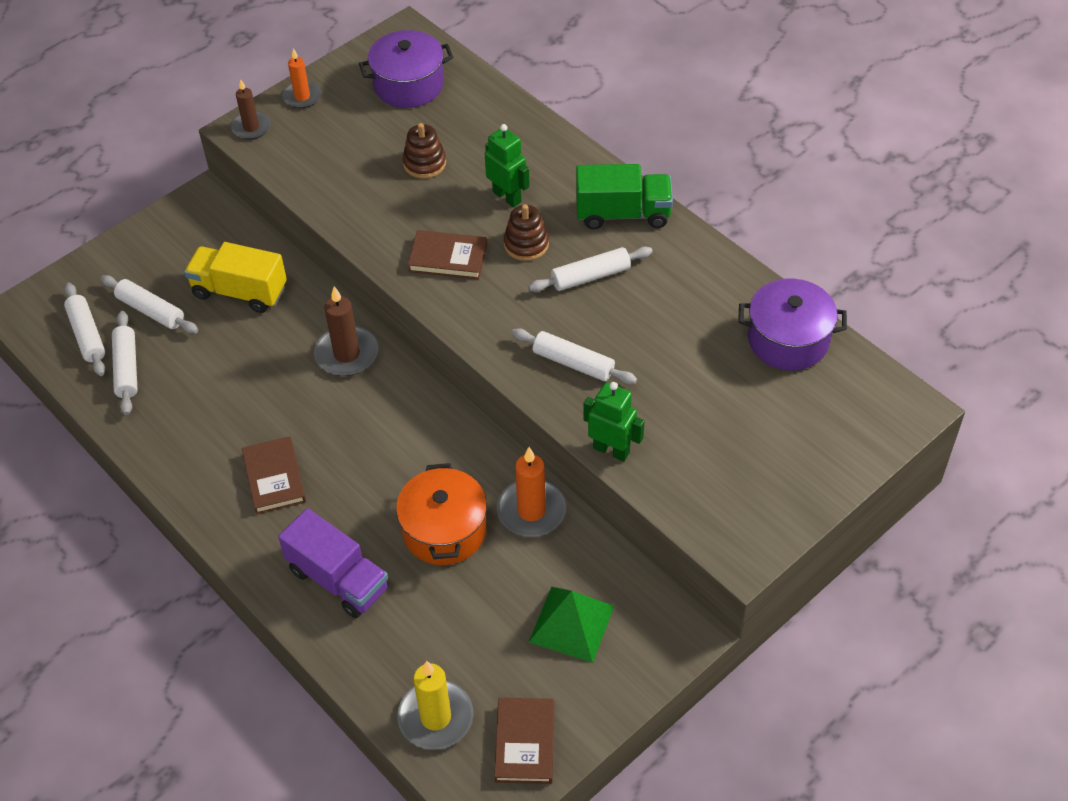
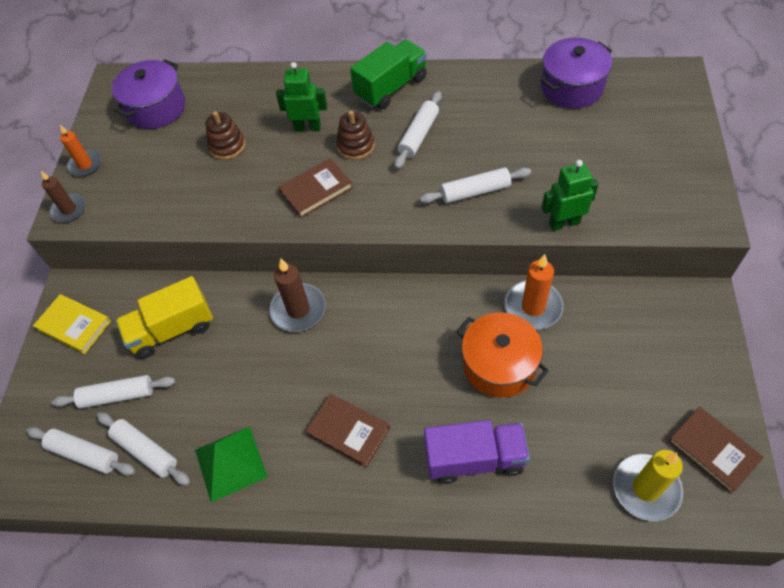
camera: 40 degrees left, 5 degrees up
green pyramid [529,587,614,663] -> green pyramid moved to [195,426,268,502]
none -> yellow book [33,294,111,354]

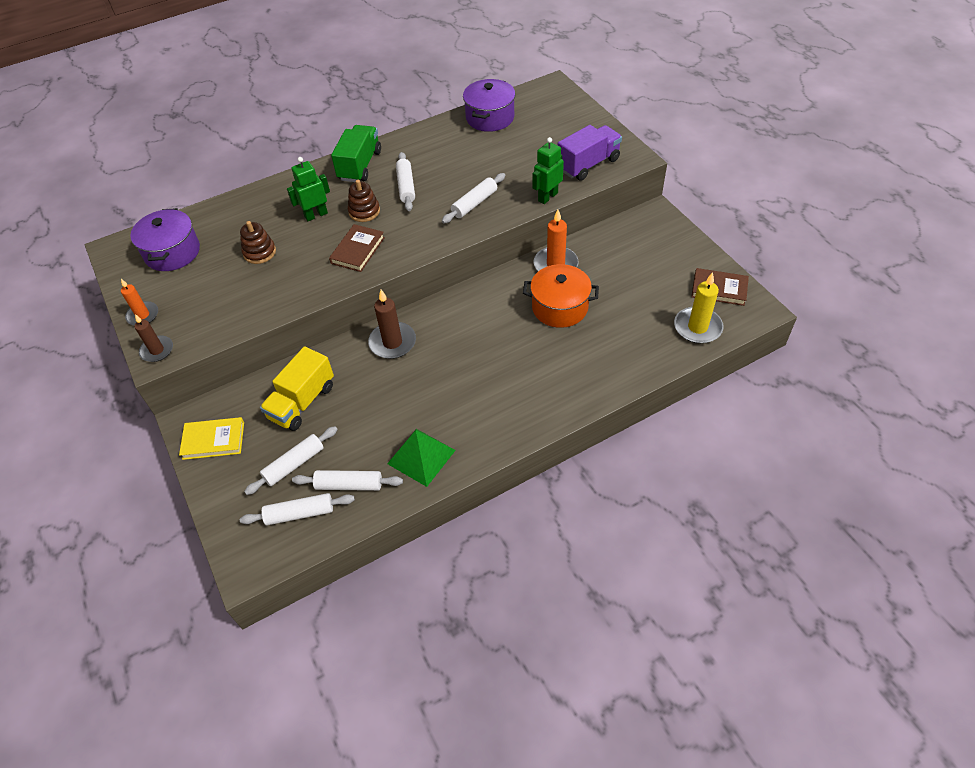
camera: 35 degrees left, 5 degrees down
brown book [306,394,390,468] -> none
purple truck [424,420,530,484] -> purple truck moved to [558,125,622,181]

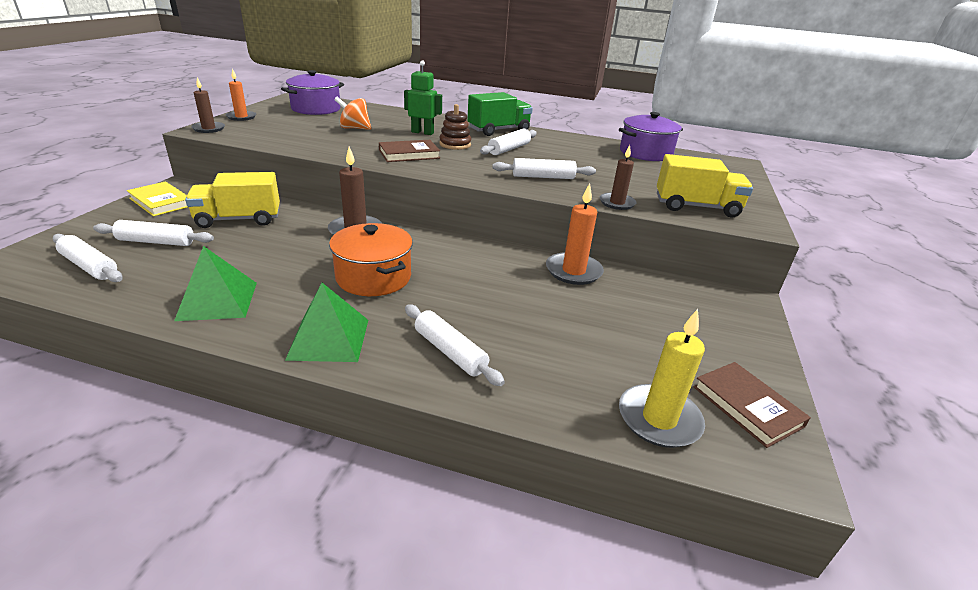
camera: 40 degrees right, 20 degrees down
brown stacking toy [240,221,276,264] -> orange spinning top [334,97,371,130]
white rolling pin [292,470,403,491] -> white rolling pin moved to [405,304,505,386]
orange pot [523,264,599,328] -> orange pot moved to [329,223,413,296]
green robot [532,137,564,204] -> brown candle [600,145,637,210]
purple truck [558,125,622,181] -> yellow truck [657,154,753,218]
none -> green pyramid [285,283,368,362]

